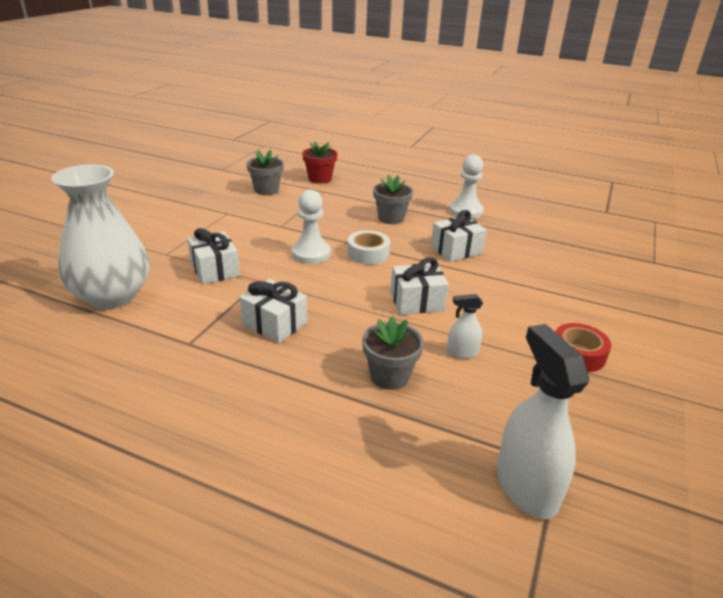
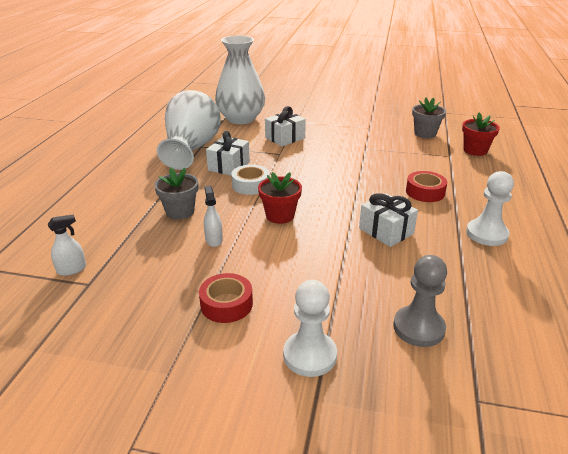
camera: 80 degrees right, 0 degrees up
white pawn [292,190,331,264] -> white pawn moved to [283,280,337,377]
white tape [347,230,390,265] -> white tape moved to [231,165,269,195]
grey flower pot [373,175,413,224] -> red tape [406,171,447,202]
white gift [391,257,449,315] -> red flower pot [258,172,302,224]
white spray bottle [497,324,589,519] -> white spray bottle [48,214,86,276], size x0.51
none -> white vase [157,90,221,170]
none -> grey pawn [393,255,447,347]

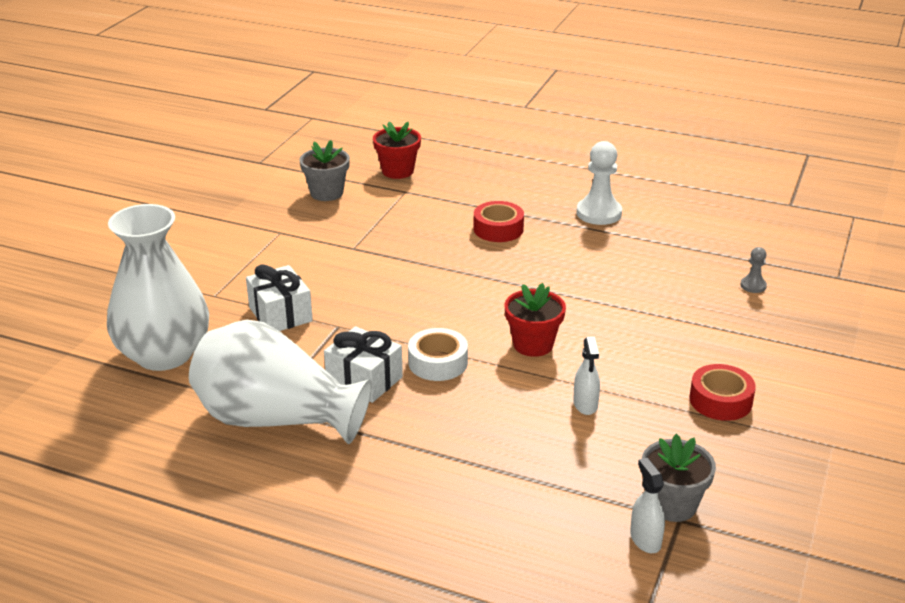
camera: 80 degrees left, 0 degrees up
grey flower pot [154,168,198,219] -> grey flower pot moved to [642,434,716,522]
white spray bottle [204,186,223,247] -> white spray bottle turned 90 degrees counterclockwise [573,337,600,415]
white pawn [283,280,337,377] -> none
white gift [359,193,418,247] -> none
grey pawn [393,255,447,347] -> grey pawn [740,247,767,293], size x0.51

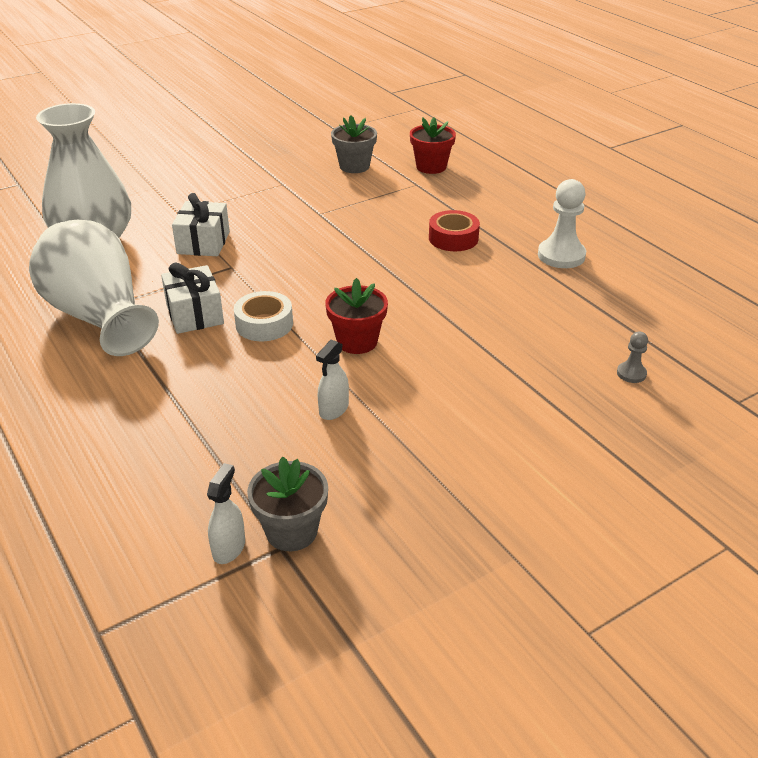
camera: 35 degrees right, 5 degrees up
red tape [689,364,756,421] -> none

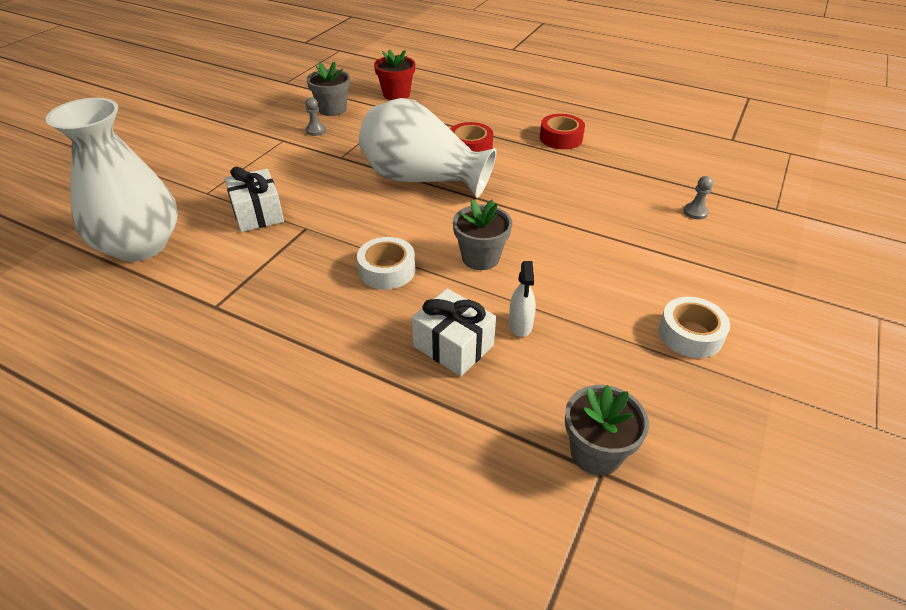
camera: 30 degrees left, 5 degrees up
white vase [29,220,159,356] -> white vase moved to [359,98,497,198]
white gift [161,262,224,334] -> white gift moved to [412,289,496,376]
white spray bottle [207,463,245,564] -> none
red flower pot [325,278,388,354] -> grey flower pot [453,199,512,270]
white pawn [538,179,586,268] -> red tape [540,114,585,149]
none -> grey pawn [305,97,326,136]
none -> white tape [658,297,730,358]

